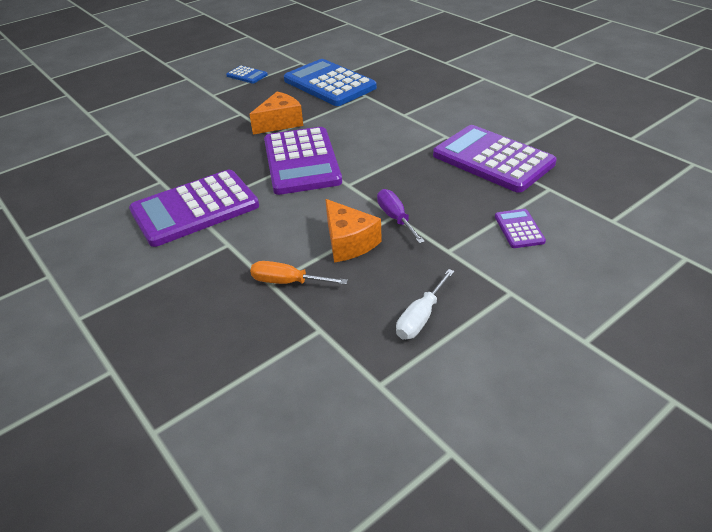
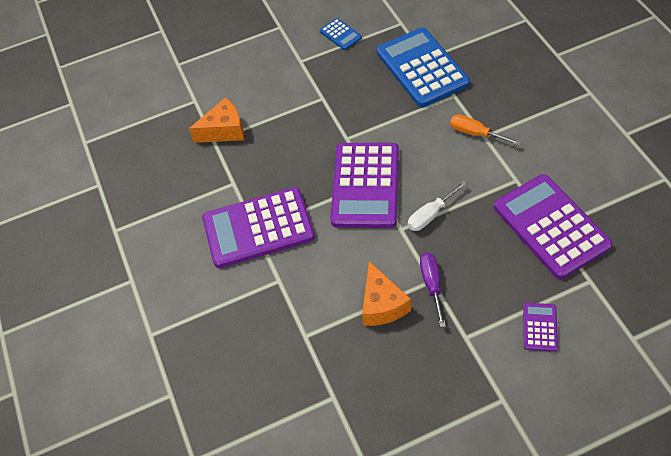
camera: 20 degrees right, 15 degrees up
orange cheese [249,92,303,134] -> orange cheese moved to [189,97,244,143]
orange screwdriver [250,261,348,285] -> orange screwdriver moved to [450,114,521,145]
white screwdriver [396,269,454,339] -> white screwdriver moved to [408,181,467,231]

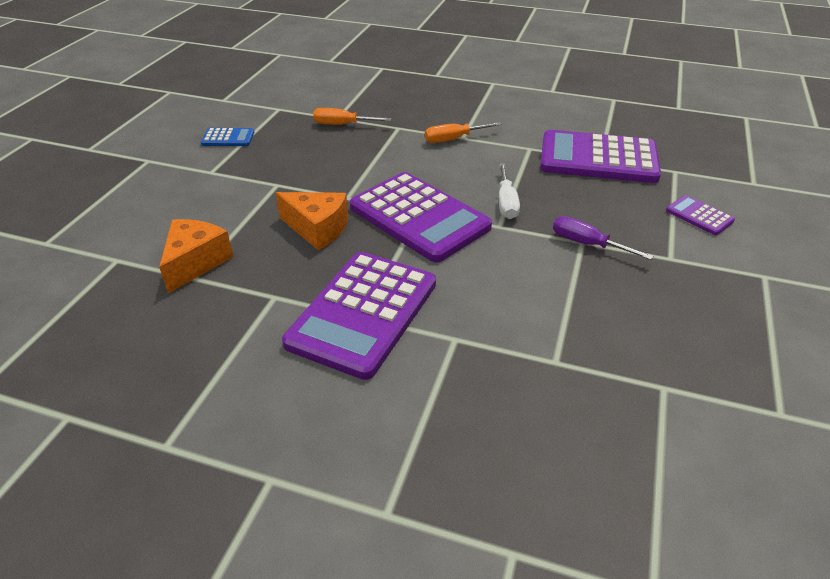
camera: 55 degrees left, 15 degrees down
orange cheese [362,261,411,326] -> orange cheese moved to [276,192,348,250]
blue calculator [377,27,470,107] -> orange screwdriver [313,108,392,125]

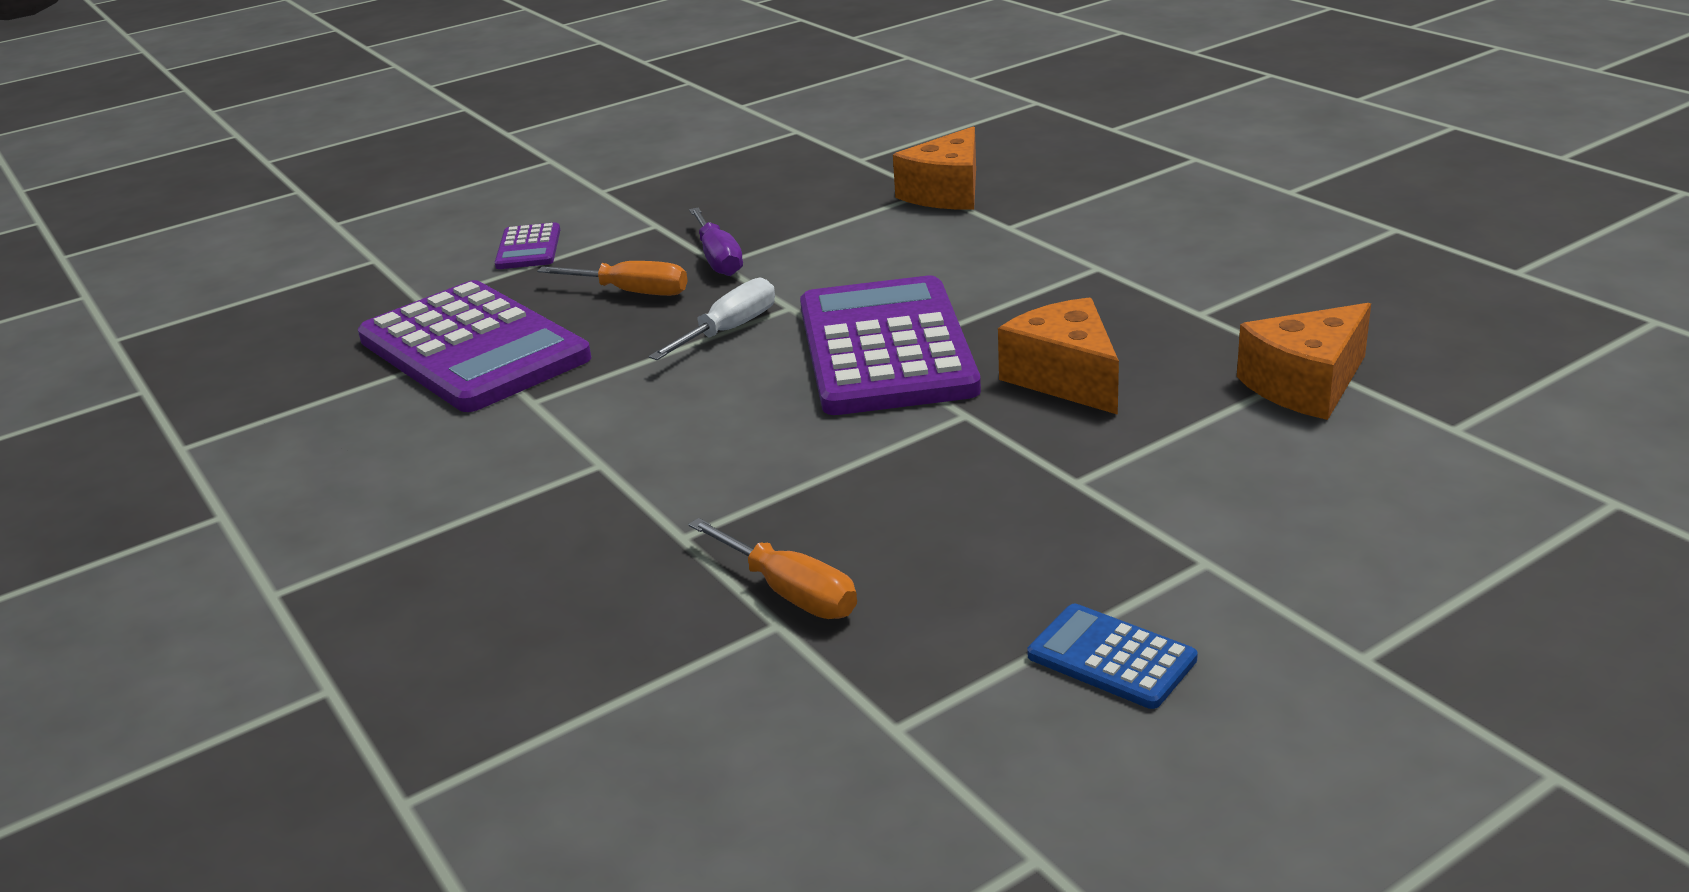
camera: 140 degrees left, 10 degrees down
purple calculator [282,252,436,380] -> none
orange screwdriver [425,122,502,143] -> orange screwdriver moved to [537,261,688,296]
none -> orange cheese [893,126,976,210]

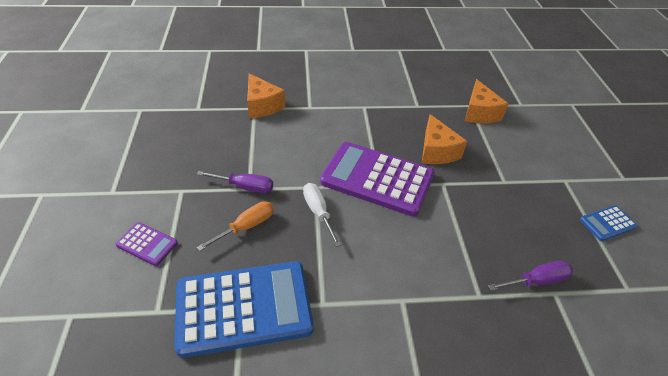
camera: 65 degrees left, 15 degrees up
purple calculator [358,280,591,412] -> blue calculator [175,261,314,358]
orange screwdriver [688,518,857,619] -> purple screwdriver [488,261,573,291]
orange cheese [998,297,1119,415] -> orange cheese turned 105 degrees counterclockwise [422,114,467,164]

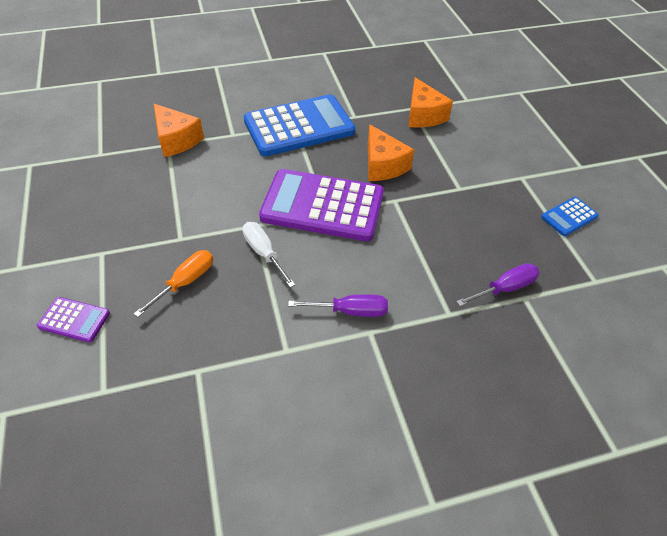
camera: 10 degrees left, 5 degrees up
blue calculator [175,261,314,358] -> blue calculator moved to [244,94,355,156]
purple screwdriver [197,171,273,193] -> purple screwdriver moved to [288,294,388,317]

